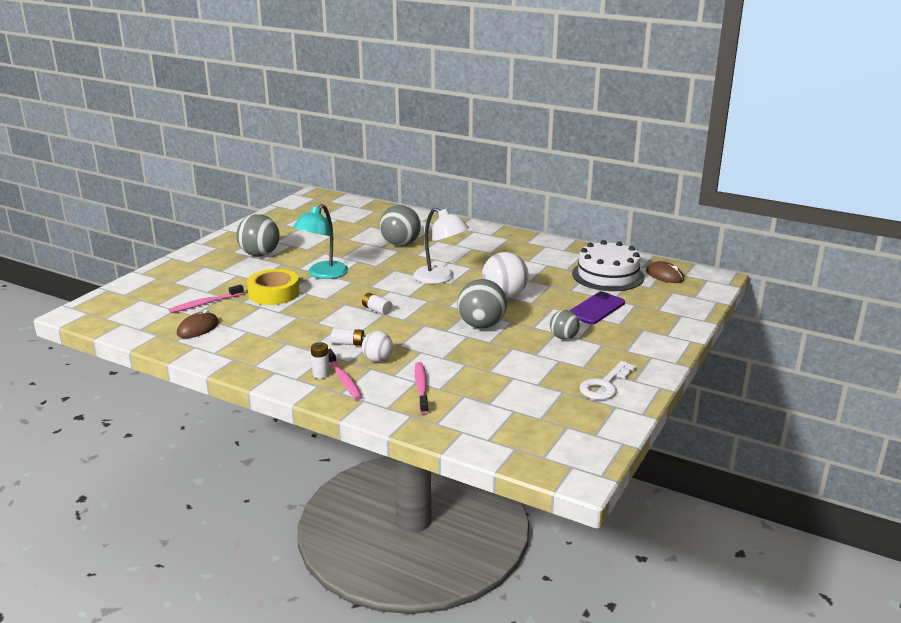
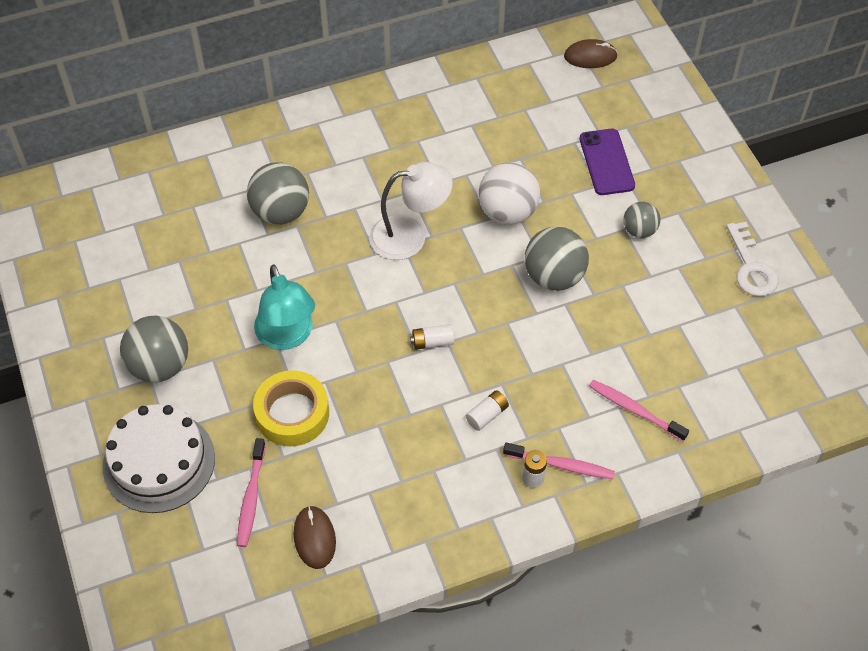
camera: 50 degrees left, 30 degrees up
white ball [362,331,393,362] -> none
white cake [572,240,644,291] -> white cake moved to [103,404,215,513]

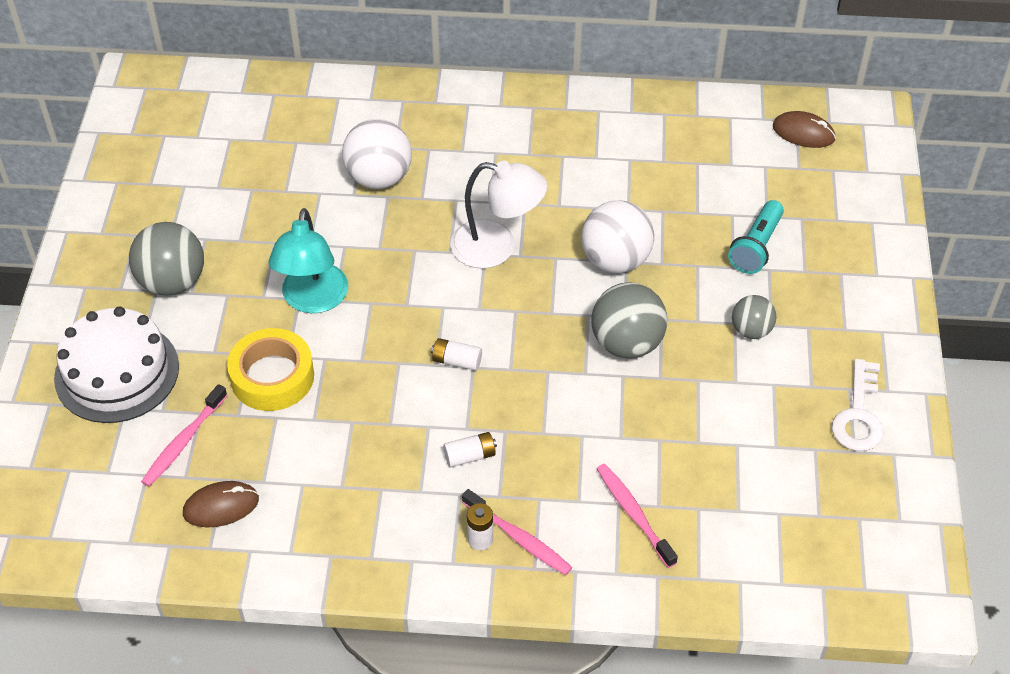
camera: 25 degrees right, 5 degrees down
grey ball [247,162,309,224] -> white ball [342,119,412,189]
brown mouse [294,506,336,569] -> brown mouse turned 60 degrees clockwise [183,481,259,527]
purple phone [579,129,635,195] -> turquoise flashlight [728,200,784,274]

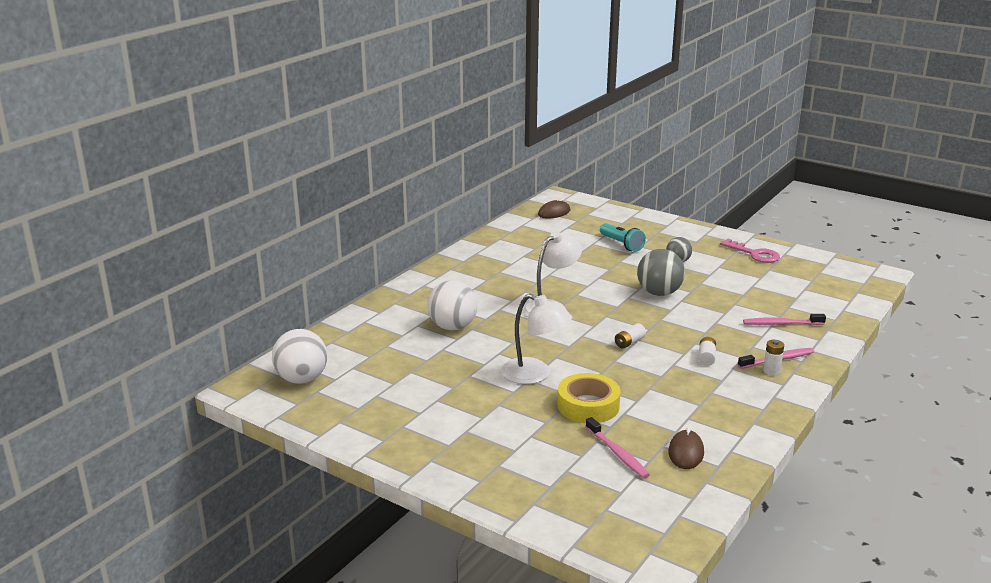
camera: 60 degrees left, 25 degrees down
white cake [54,307,179,423] -> none
grey ball [129,222,204,296] -> none
turquoise lamp [268,208,348,313] -> white lamp [501,294,572,384]
white ball [581,200,654,273] -> white ball moved to [272,329,327,384]
white key [832,359,883,451] -> pink key [720,239,780,263]

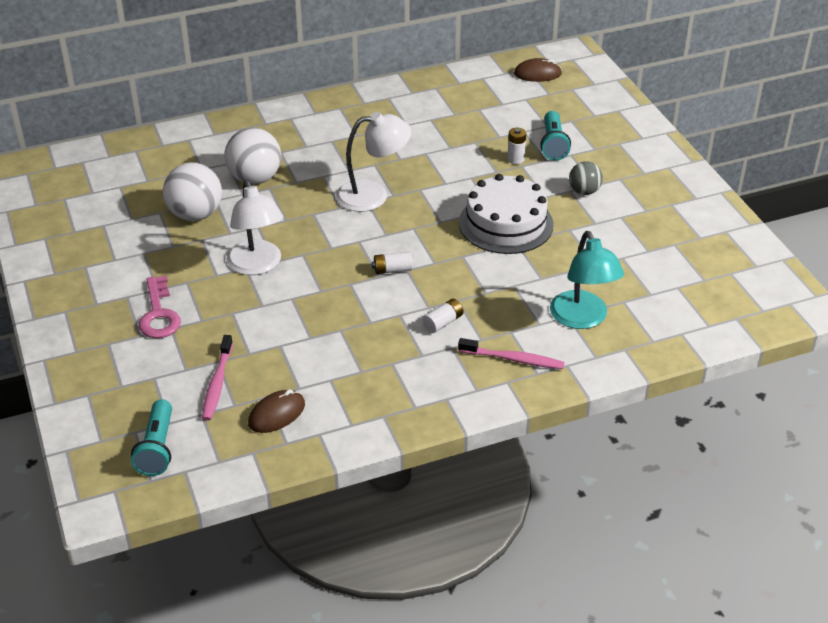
camera: 35 degrees right, 15 degrees up
white ball [272,329,327,384] -> white ball moved to [163,162,222,221]
yellow tape [557,373,620,423] -> none
grey ball [637,249,685,296] -> white cake [459,174,554,254]
pink key [720,239,780,263] -> pink key moved to [138,276,181,338]
pink toothbrush [743,314,826,325] -> turquoise lamp [550,231,624,329]
white battery [763,340,784,376] -> white battery moved to [507,128,526,164]
none -> turquoise flashlight [131,399,172,476]

